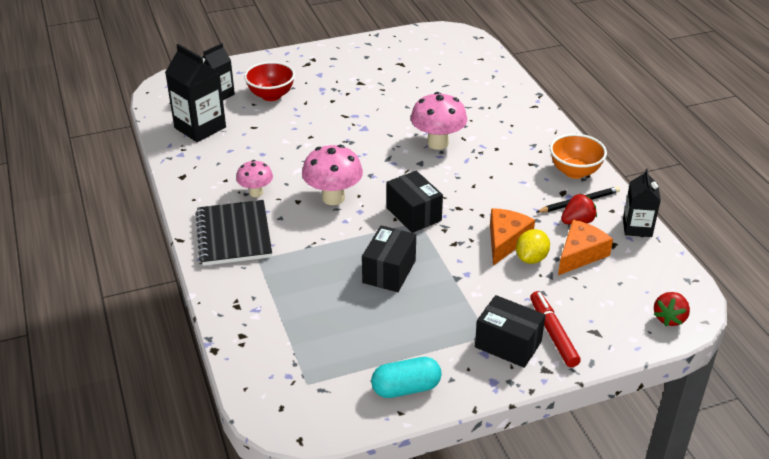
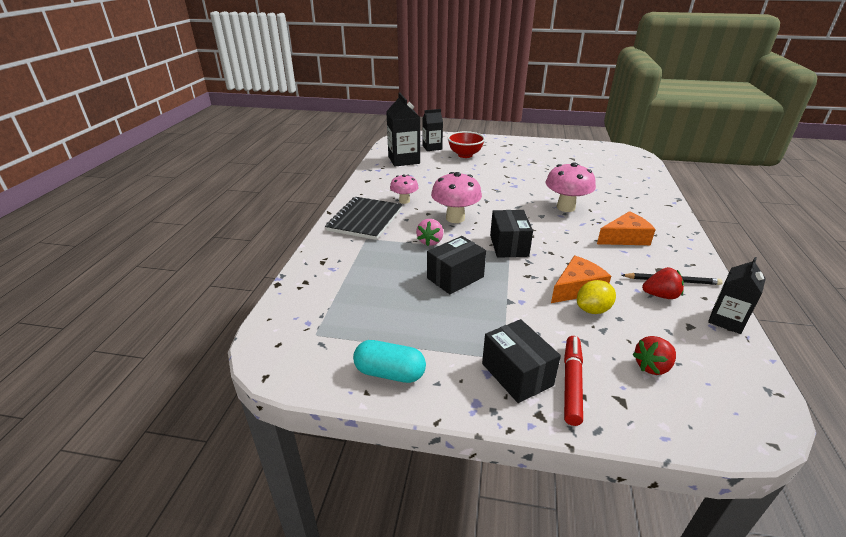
camera: 30 degrees right, 5 degrees down
orange bowl [550,134,607,179] -> none
orange cheese [558,220,613,275] -> orange cheese moved to [597,211,656,245]
red strawberry [654,292,690,326] -> red strawberry moved to [633,336,676,375]
none -> pink strawberry [416,219,443,246]

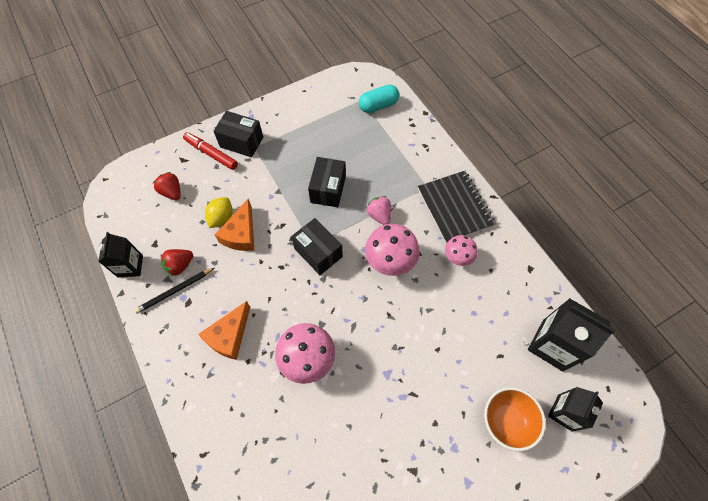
camera: 140 degrees right, 30 degrees up
turquoise capsule [353,340,426,383] -> turquoise capsule moved to [359,85,399,113]
red bowl [448,131,485,158] -> orange bowl [484,387,546,451]
red marker [564,336,583,426] -> red marker turned 150 degrees clockwise [183,132,238,170]
red strawberry [633,336,676,375] -> red strawberry turned 60 degrees counterclockwise [153,172,181,200]

